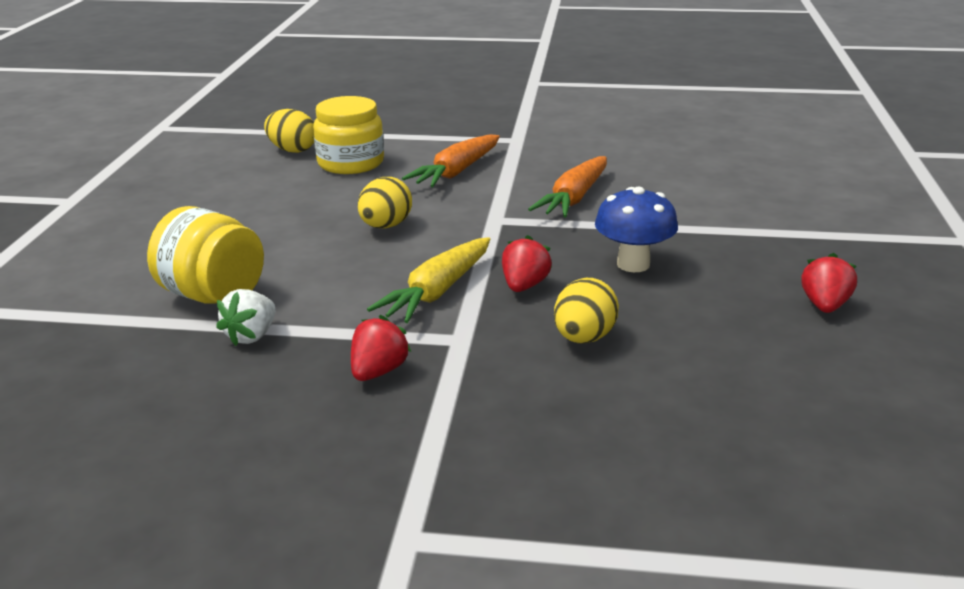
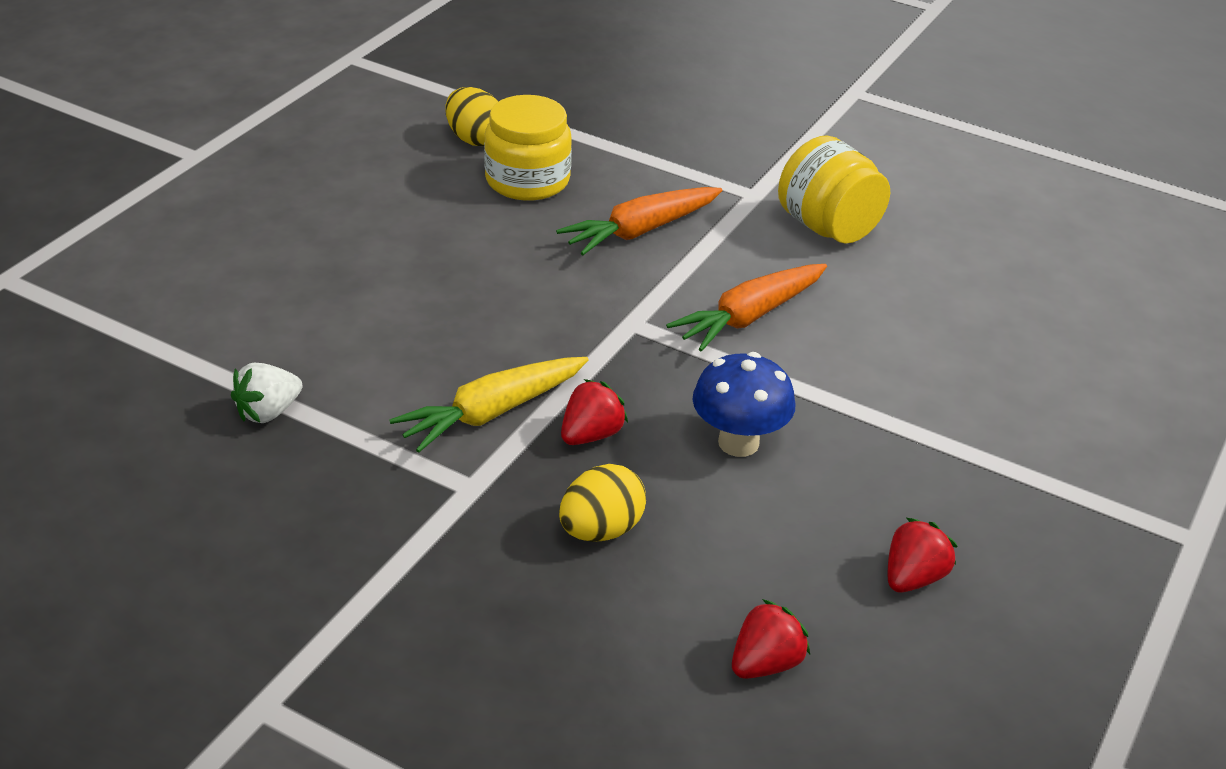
camera: 20 degrees right, 10 degrees up
yellow jar [147,206,264,304] -> yellow jar moved to [778,135,890,244]
red strawberry [351,315,411,381] -> red strawberry moved to [732,599,810,679]
yellow egg [358,177,412,228] -> none

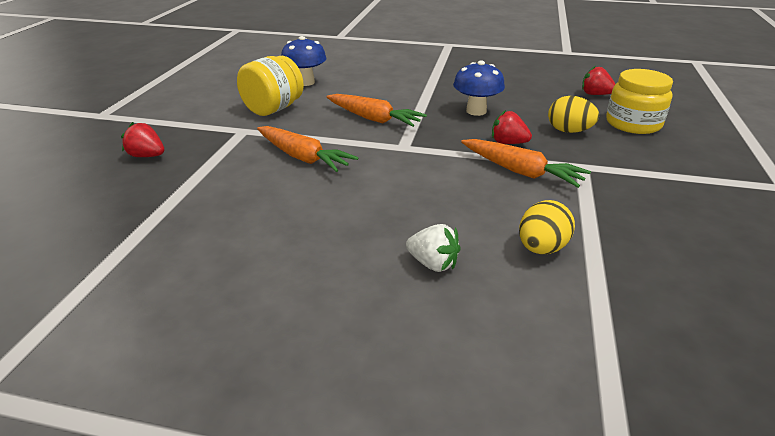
camera: 105 degrees left, 5 degrees down
white strawberry [231,363,302,423] -> white strawberry moved to [406,224,461,272]
yellow carrot [389,357,589,453] -> orange carrot [461,139,591,188]
yellow egg [445,87,498,146] -> yellow egg moved to [519,200,575,254]
yellow jar [484,95,572,201] -> yellow jar moved to [606,69,673,134]
red strawberry [888,518,957,592] -> red strawberry moved to [121,122,164,157]
none -> blue mushroom [281,36,326,86]

